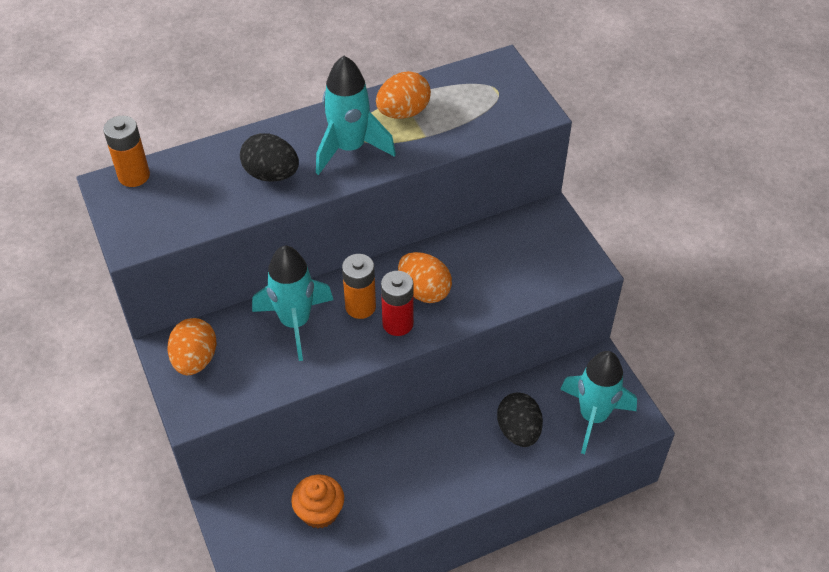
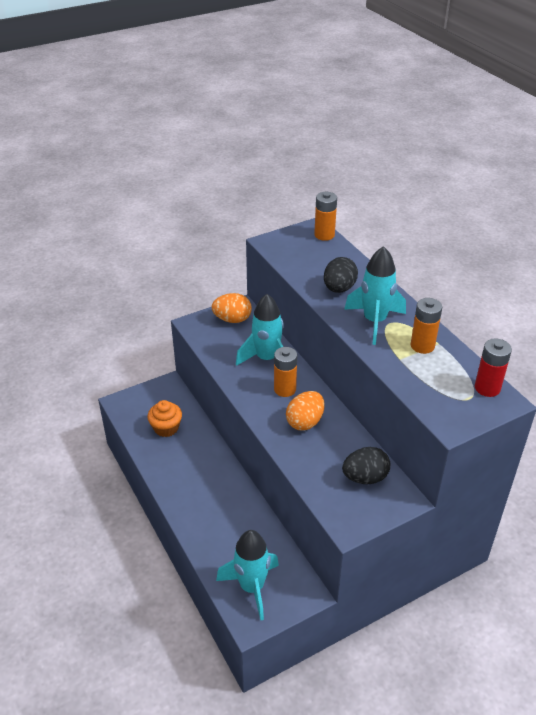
camera: 85 degrees right, 10 degrees down
orange egg [376,71,431,119] -> orange battery [410,298,442,354]
red battery [381,271,414,336] -> red battery moved to [475,339,512,397]
black egg [497,392,543,447] -> black egg moved to [342,447,390,484]

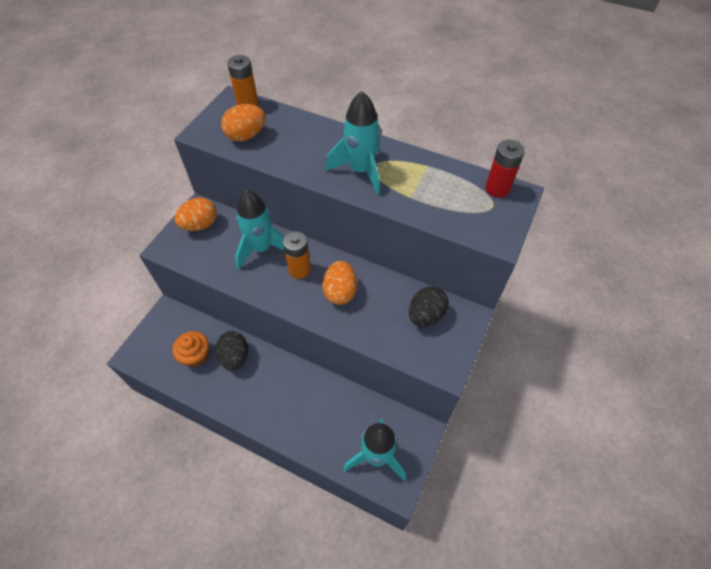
camera: 35 degrees left, 15 degrees up
black egg [324,257,358,293] -> black egg moved to [216,331,248,371]
orange battery [410,298,442,354] -> none
none -> orange egg [221,104,266,142]

